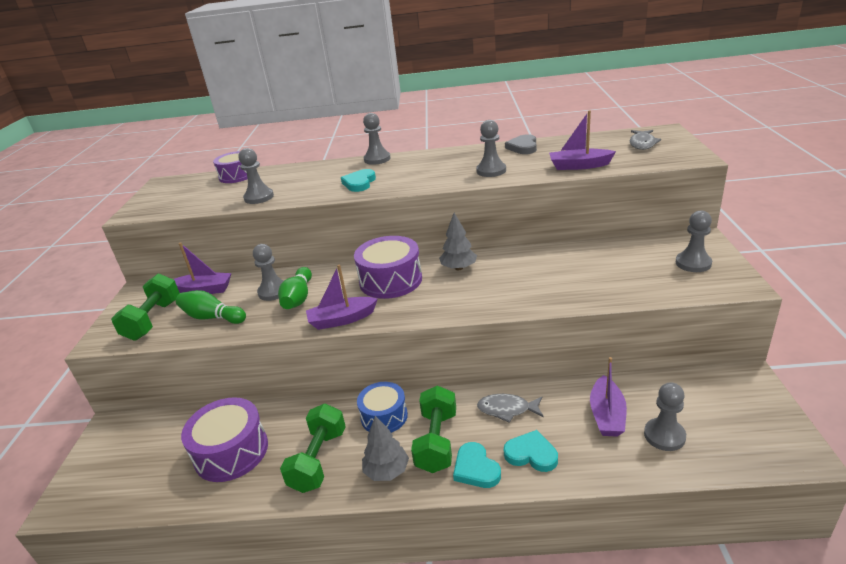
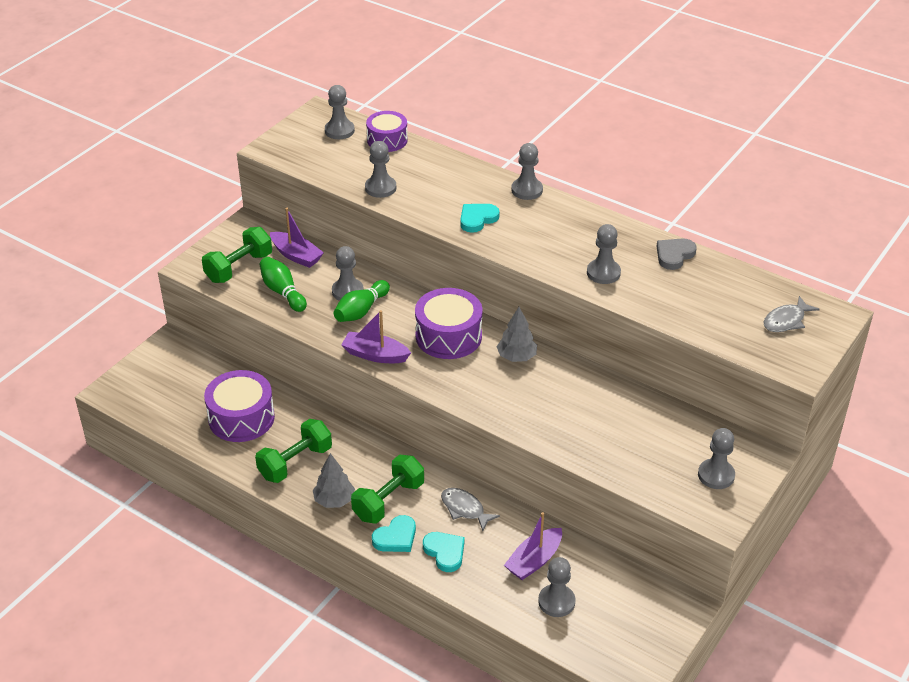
camera: 30 degrees right, 10 degrees up
blue drum [357,382,408,433] -> none
turquoise heart [453,442,501,488] -> turquoise heart turned 135 degrees counterclockwise [372,515,416,552]
purple boat [549,110,616,170] -> none
none -> grey pawn [325,85,355,139]

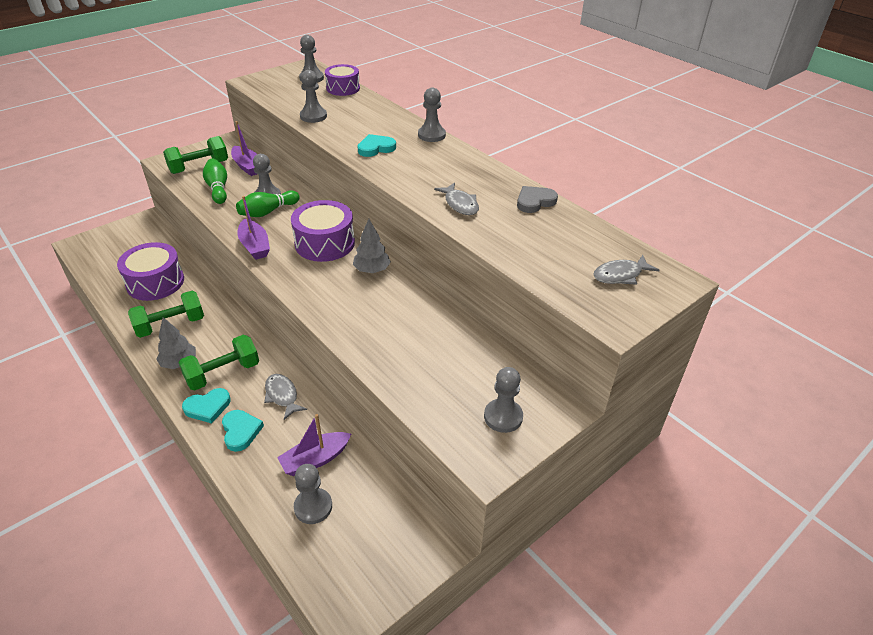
camera: 15 degrees right, 0 degrees up
purple boat [341,310,411,363] -> purple boat turned 150 degrees counterclockwise [237,196,270,260]
grey pawn [587,224,621,284] -> grey fish [434,183,479,215]

